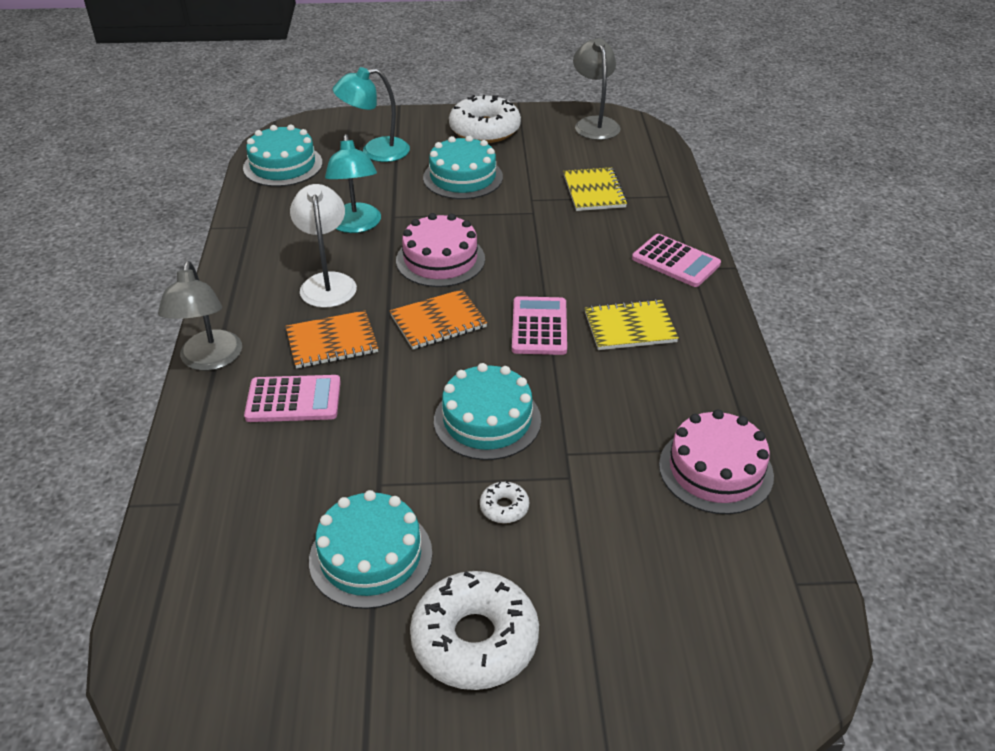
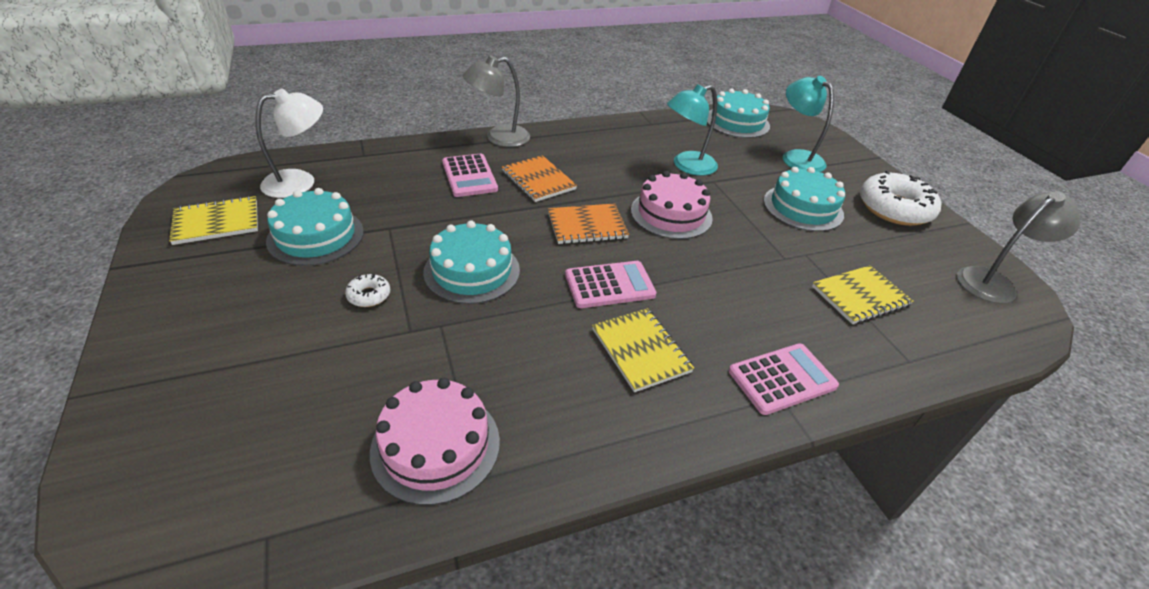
camera: 70 degrees right, 0 degrees up
white lamp [290,184,357,308] -> white lamp moved to [255,89,323,198]
orange notebook [390,289,487,349] -> orange notebook turned 60 degrees counterclockwise [548,203,629,244]
white donut [410,571,539,690] -> none
pink calculator [632,234,721,287] -> pink calculator turned 135 degrees counterclockwise [729,343,839,415]
none -> yellow notebook [169,196,258,245]

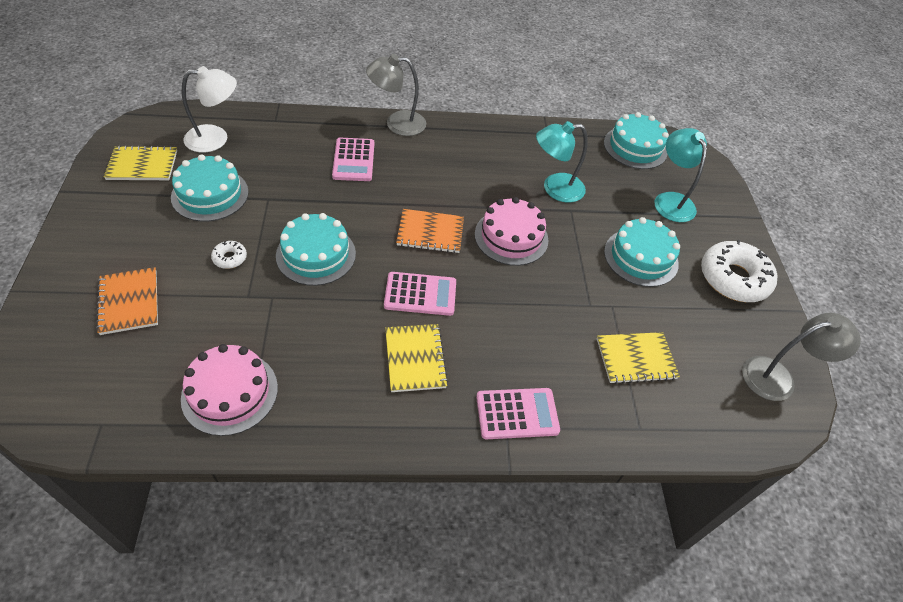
camera: 15 degrees right, 10 degrees up
orange notebook [502,155,577,202] -> orange notebook moved to [96,267,158,335]

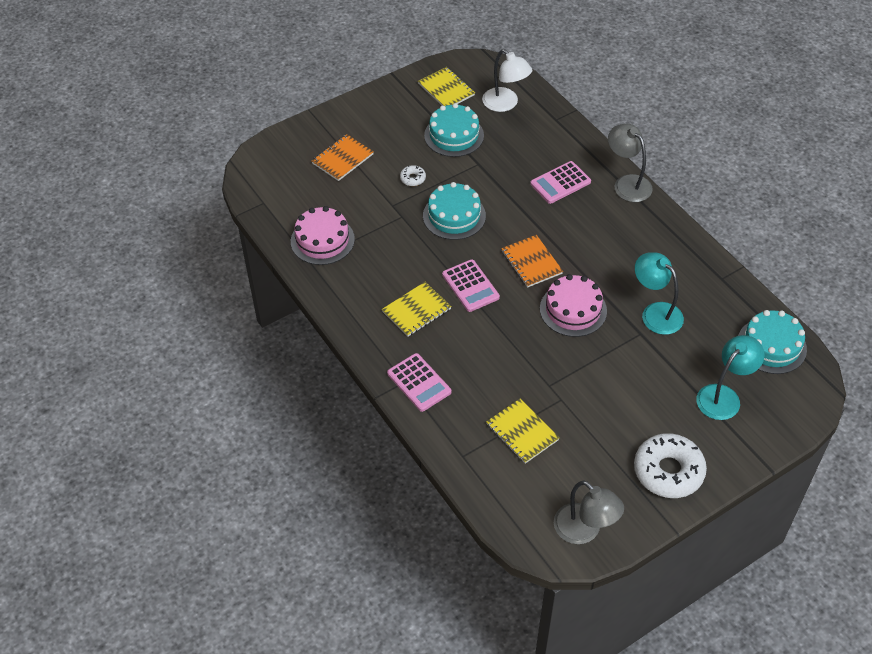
camera: 65 degrees right, 0 degrees up
turquoise cake [604,217,680,287] -> none

